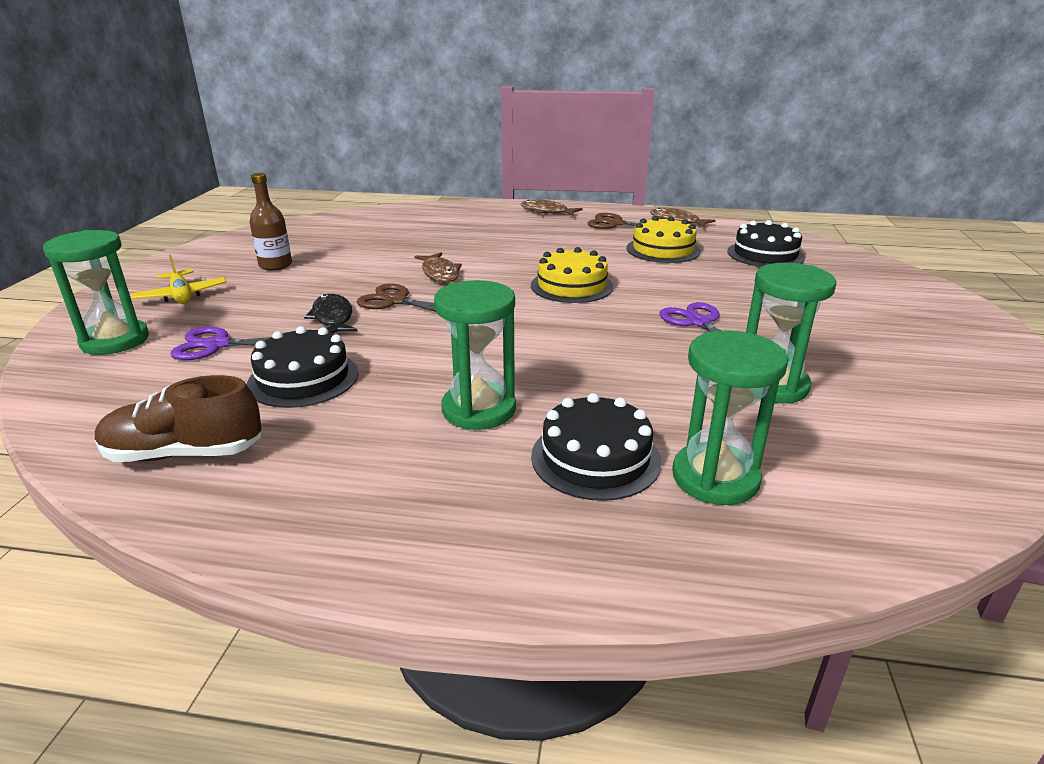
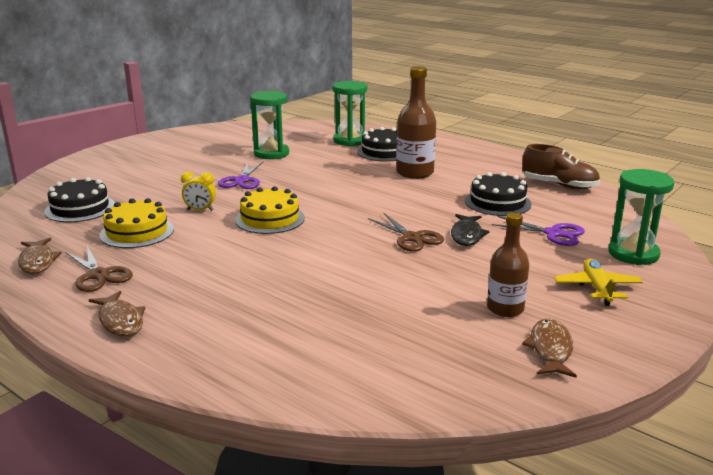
camera: 150 degrees left, 5 degrees down
brown fish [414,252,462,282] -> brown fish moved to [522,319,577,378]
green hourglass [434,280,516,430] -> brown bottle [396,66,436,179]
none -> yellow clock [181,172,216,211]

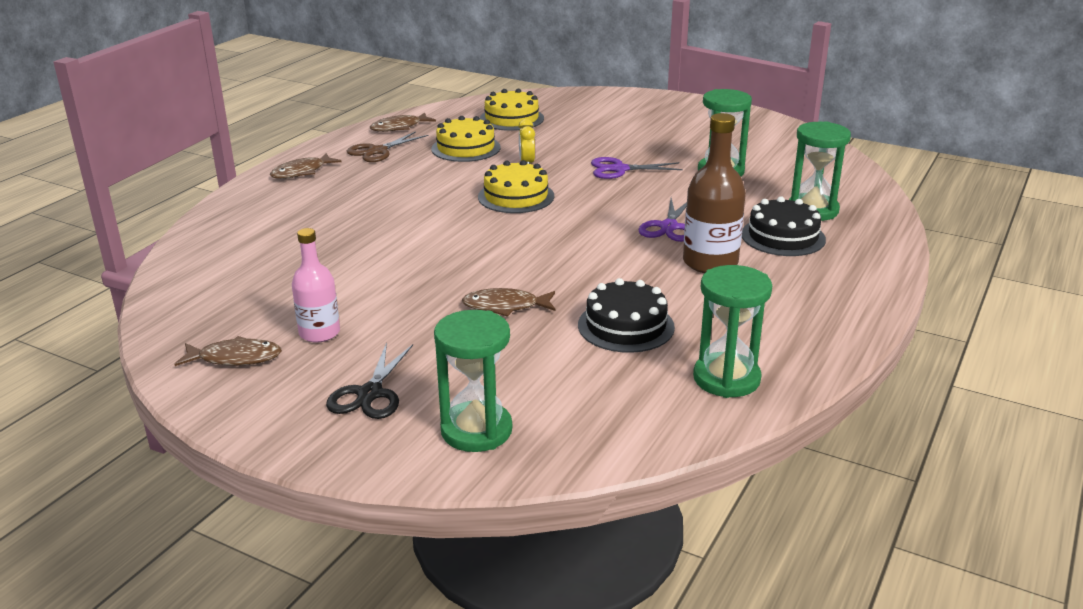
camera: 80 degrees right, 5 degrees up
black cake [44,177,115,222] -> yellow cake [480,89,544,131]
brown scissors [368,212,444,252] -> none
black fish [451,214,489,246] -> brown fish [462,288,556,317]
brown bottle [487,212,529,317] -> pink bottle [292,228,340,343]
purple scissors [491,216,585,246] -> purple scissors moved to [638,198,687,242]
brown shoe [522,144,600,189] -> green hourglass [693,265,772,398]
yellow plane [554,259,643,306] -> black scissors [326,342,413,419]

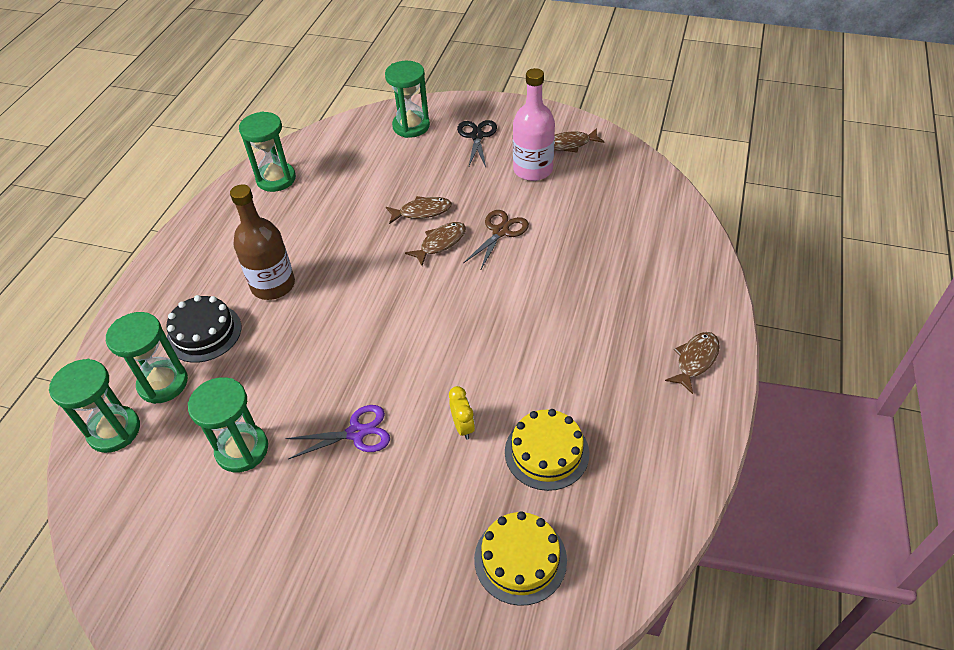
camera: 170 degrees right, 20 degrees up
pink bottle [292,228,340,343] -> pink bottle [513,68,555,181], size x1.51
brown scissors [347,131,428,162] -> brown scissors moved to [464,210,529,271]
brown fish [370,112,436,132] -> brown fish moved to [405,222,466,266]
yellow cake [478,160,554,213] -> none
black cake [578,278,675,353] -> none
purple scissors [638,198,687,242] -> none
none -> green hourglass [49,359,140,453]

